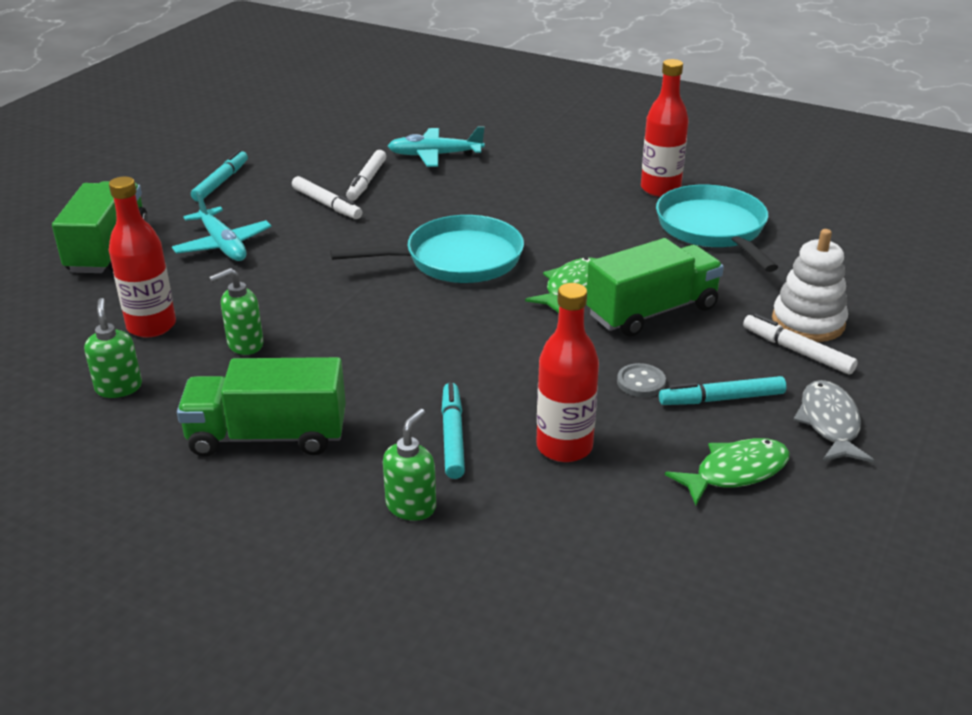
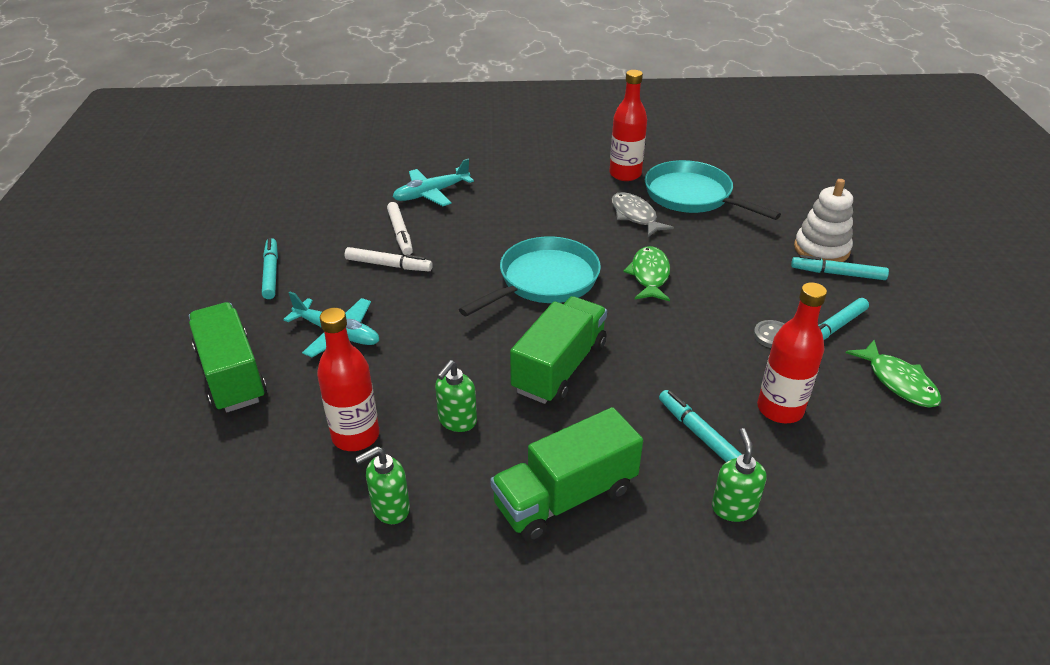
camera: 30 degrees left, 5 degrees up
green soap dispenser [84,298,142,398] -> green soap dispenser turned 75 degrees counterclockwise [355,446,410,524]
green truck [586,238,724,337] -> green truck moved to [510,296,607,404]
green fish [665,438,790,506] -> green fish turned 120 degrees clockwise [846,340,941,407]
white marker [743,313,858,375] -> turquoise marker [791,255,889,280]
grey fish [793,380,874,463] -> grey fish moved to [611,192,674,237]

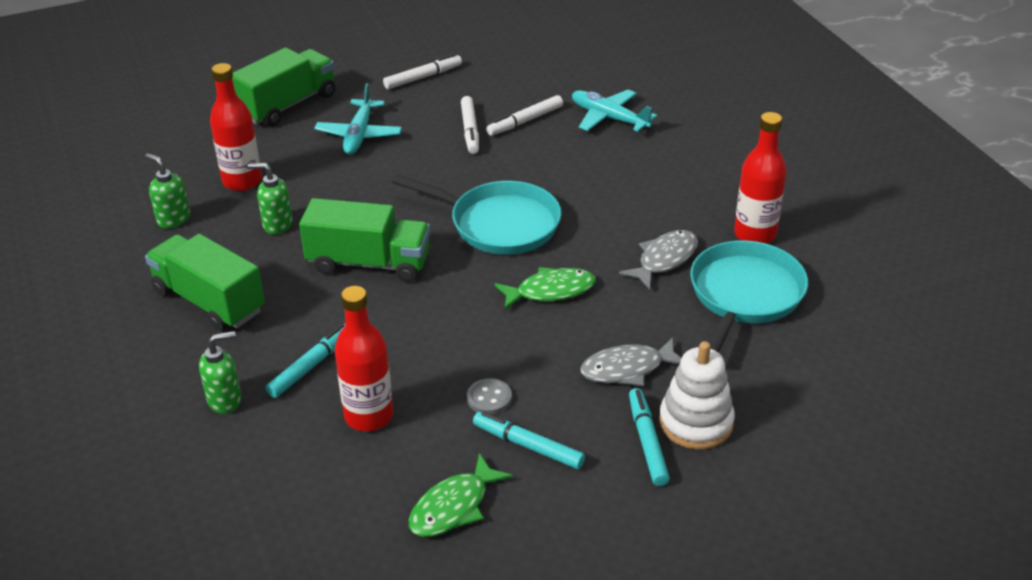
camera: 70 degrees right, 0 degrees up
turquoise marker [262,238,278,299] -> white marker [383,54,462,89]
none -> grey fish [580,337,681,386]

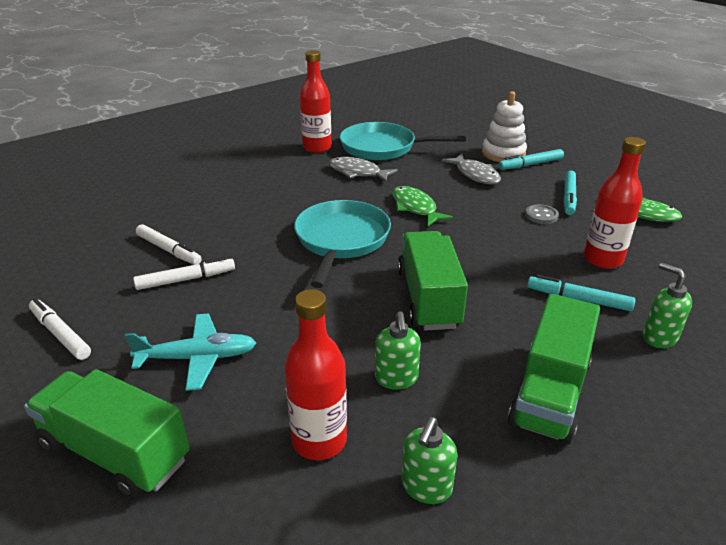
camera: 105 degrees left, 5 degrees down
turquoise plane [572,90,657,132] -> none

